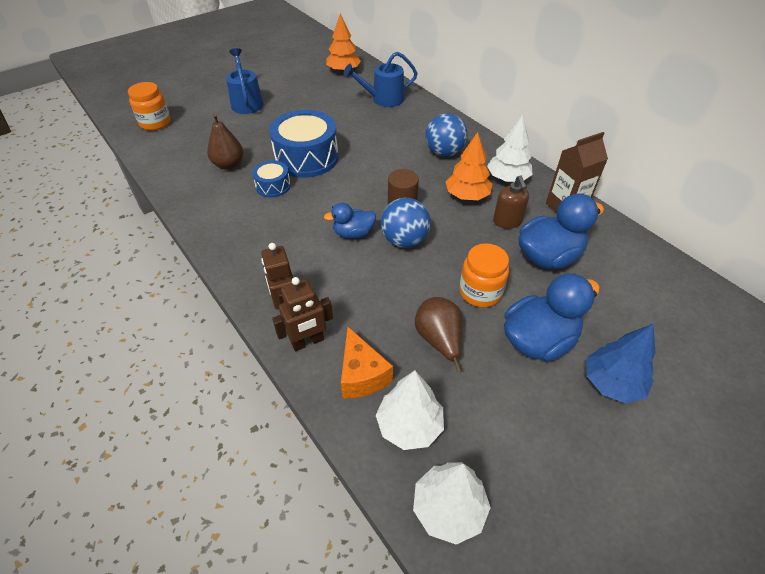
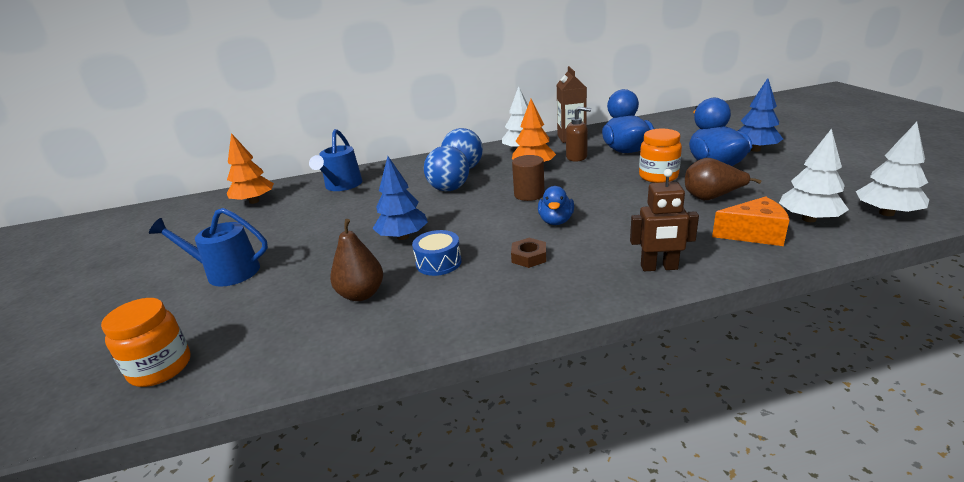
camera: 65 degrees left, 20 degrees down
blue drum [269,110,338,178] -> blue tree [372,156,428,240]
brown robot [272,277,333,351] -> none
blue ball [381,198,431,248] -> blue ball moved to [424,146,469,191]
none -> brown nut [511,238,546,268]

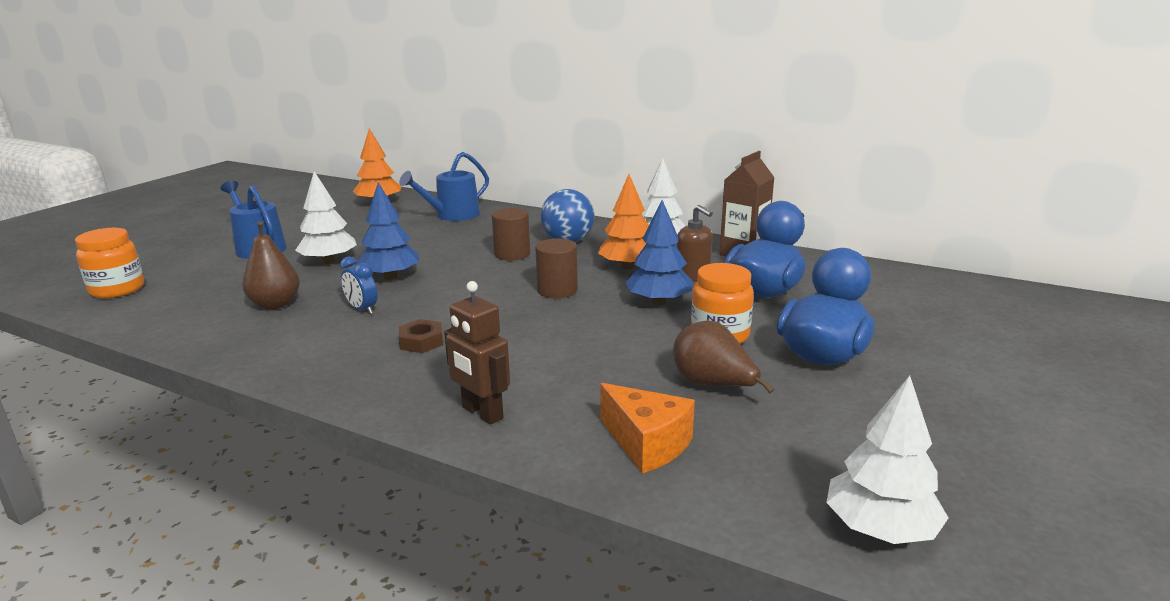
camera: 40 degrees right, 5 degrees down
blue drum [412,230,462,276] -> blue clock [340,257,378,314]
blue ball [424,146,469,191] -> brown cylinder [492,208,530,261]
blue duck [538,186,574,225] -> none
blue tree [738,78,783,152] -> blue tree moved to [625,200,693,305]
white tree [779,128,849,222] -> white tree moved to [295,171,357,264]

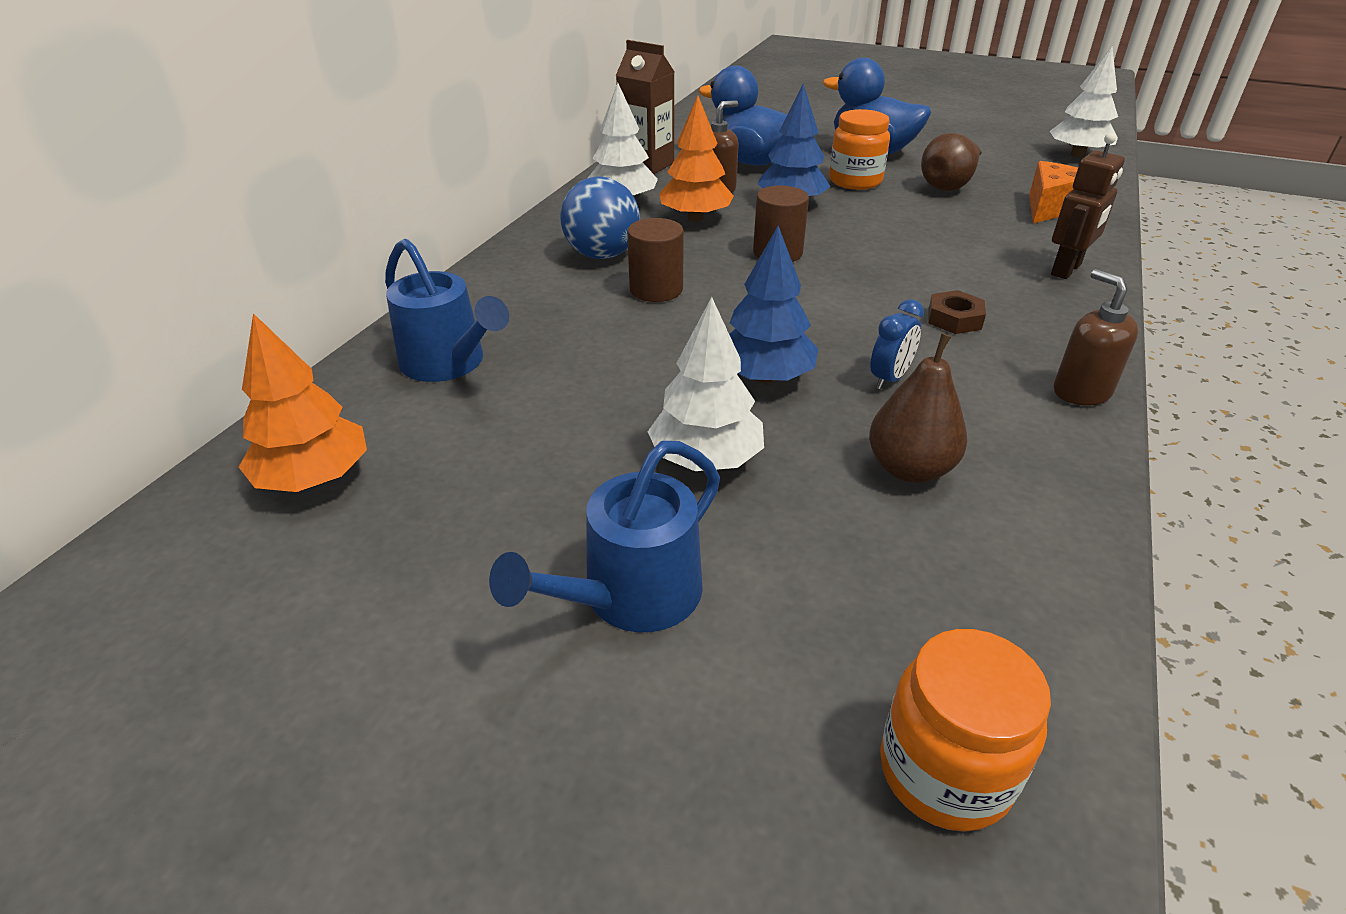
camera: 95 degrees left, 15 degrees up
none -> brown soap dispenser [1054,269,1138,406]

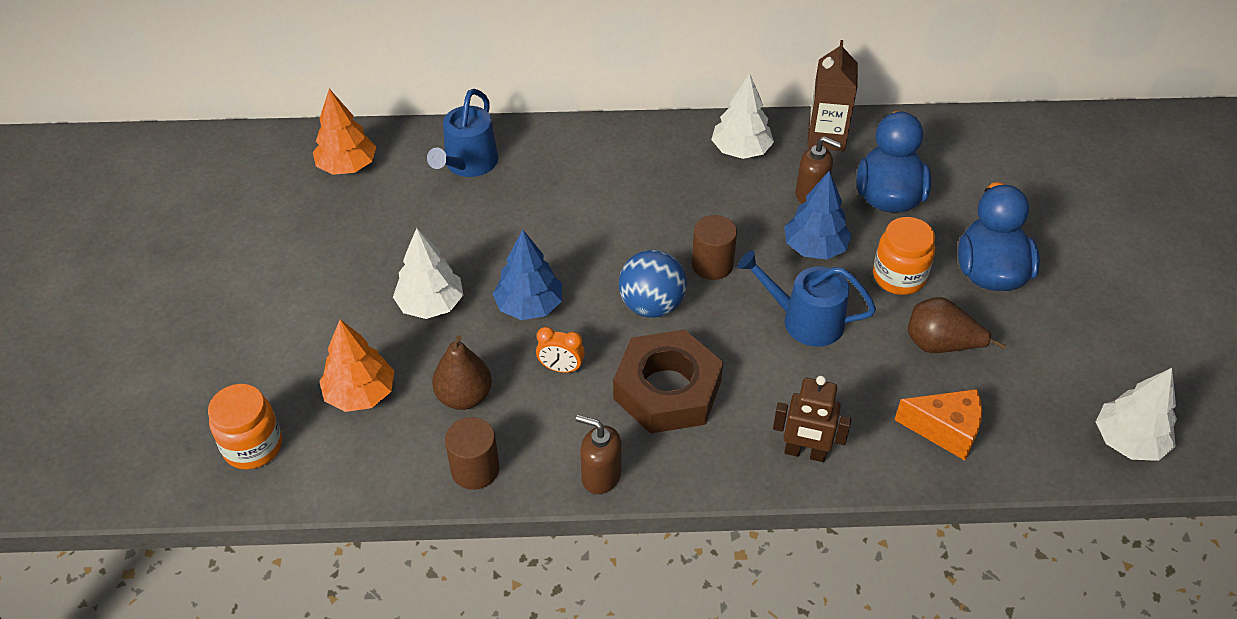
camera: 65 degrees right, 10 degrees up
blue watering can [489,441,720,632] -> blue watering can moved to [738,251,876,347]
blue ball [560,176,640,259] -> blue ball moved to [619,250,687,318]
brown cylinder [627,218,684,302] -> brown cylinder moved to [445,417,499,490]
orange tree [659,95,734,221] -> orange tree moved to [319,319,395,412]
blue clock [870,299,924,389] -> orange clock [536,327,585,373]
brown nut [928,290,986,334] -> brown nut [613,329,723,434], size x2.32
brown soap dispenser [1054,269,1138,406] -> brown soap dispenser turned 105 degrees counterclockwise [576,415,622,494]

